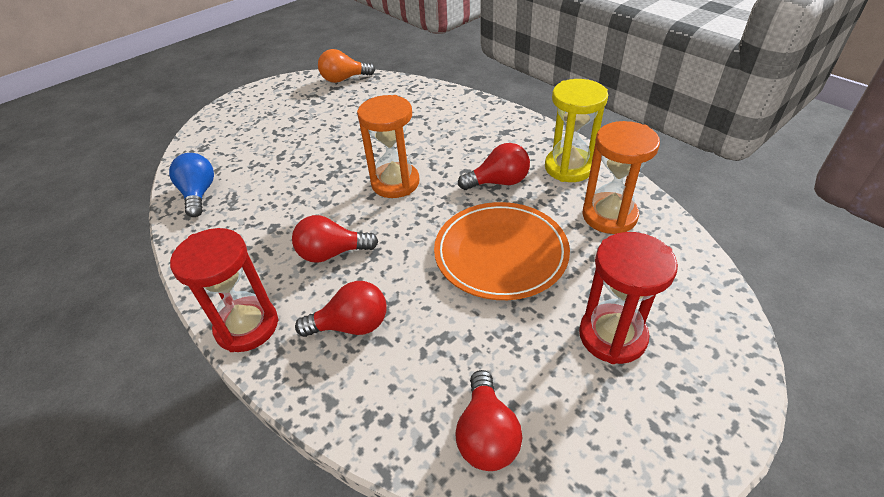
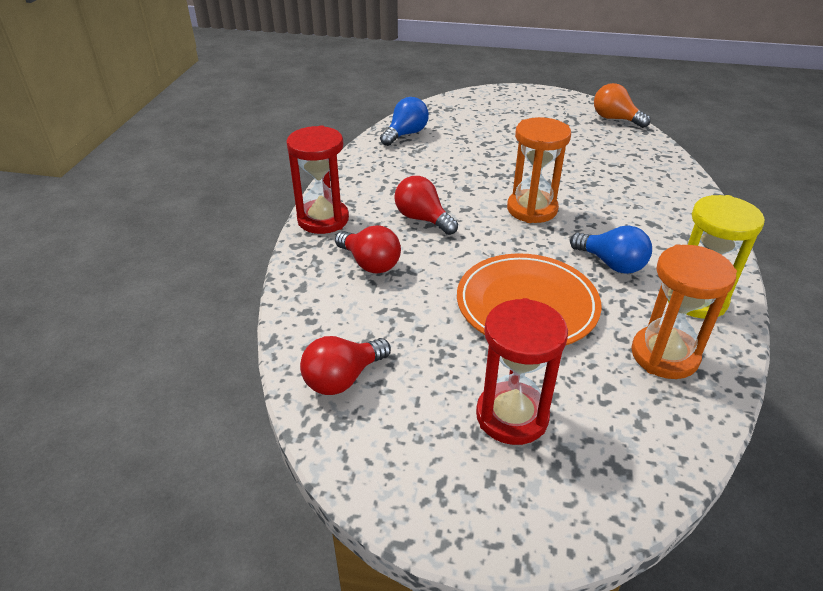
camera: 50 degrees right, 5 degrees down
red light bulb [458,143,530,190] -> blue light bulb [570,225,652,274]

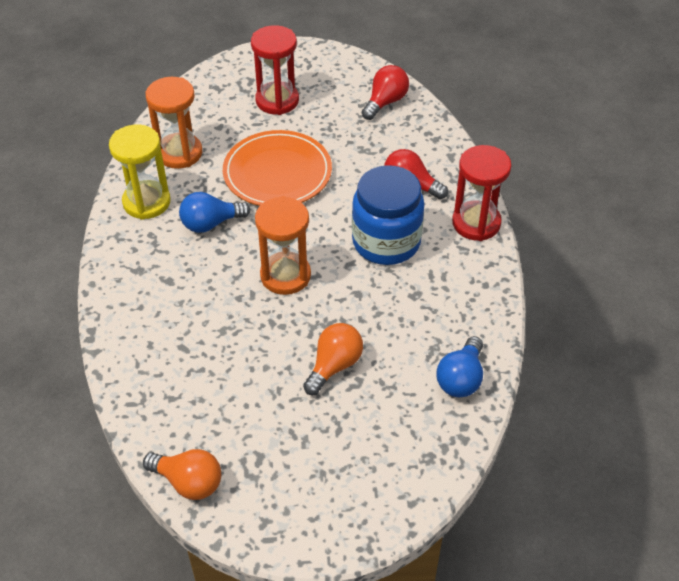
camera: 165 degrees right, 10 degrees up
red light bulb [394,176,458,235] -> blue jar [352,165,424,265]
blue light bulb [570,225,652,274] -> blue light bulb turned 45 degrees counterclockwise [179,192,250,233]
none -> orange light bulb [303,323,363,395]

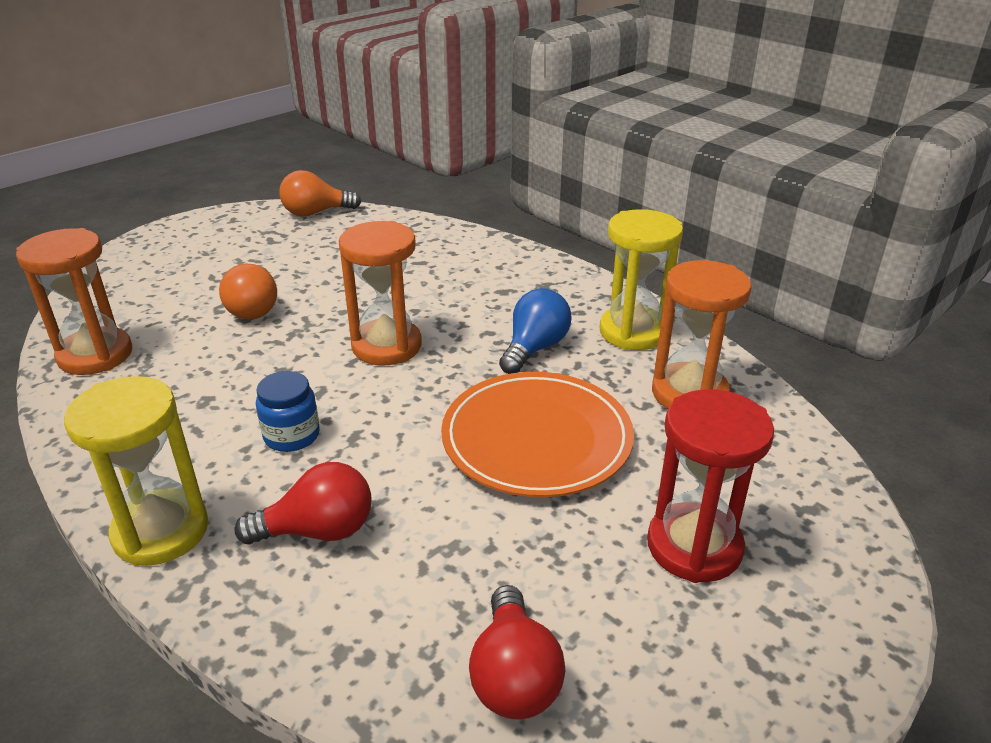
camera: 140 degrees right, 15 degrees down
blue jar [352,165,424,265] -> blue jar [256,371,320,452], size x0.50
blue light bulb [436,336,483,397] -> orange hourglass [16,228,132,375]
red hourglass [452,145,511,241] -> yellow hourglass [64,376,209,566]

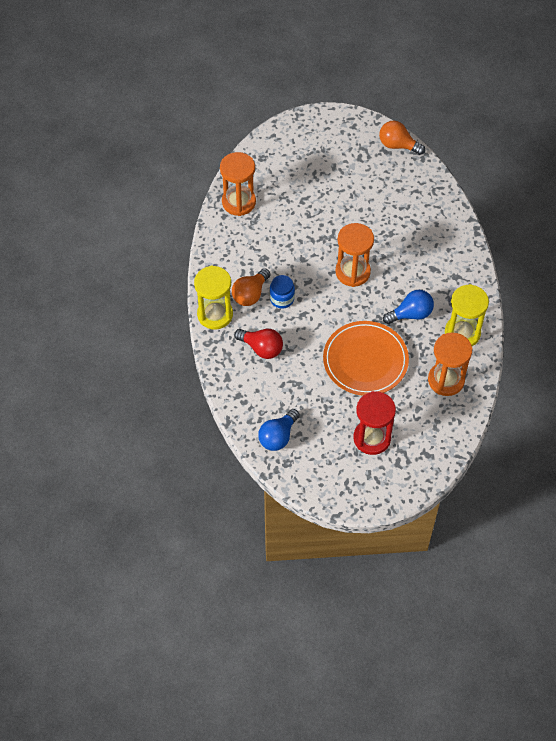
camera: 40 degrees right, 25 degrees up
orange light bulb [219,264,277,319] -> orange light bulb moved to [232,268,270,306]
red light bulb [469,585,566,719] -> blue light bulb [258,409,299,451]

